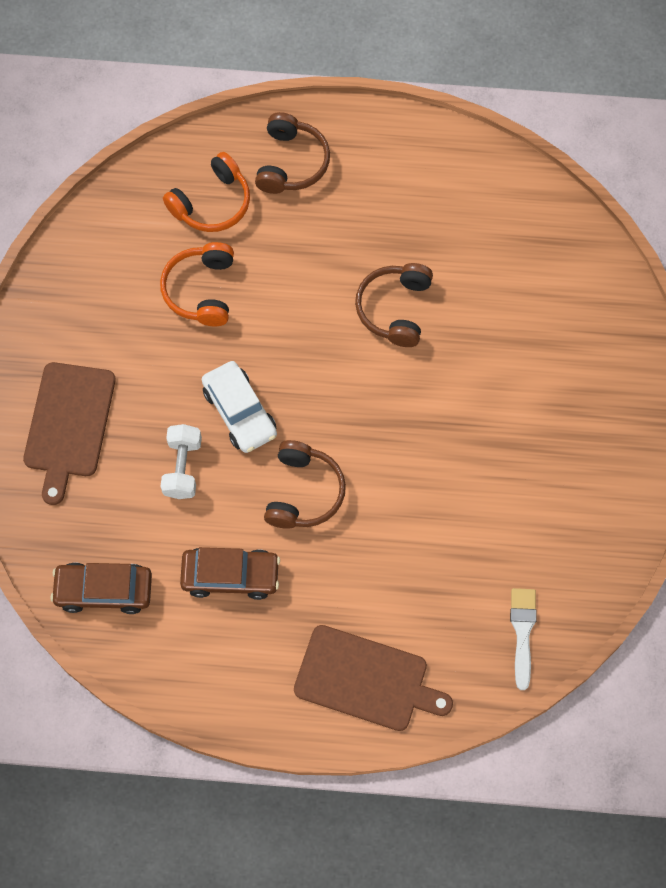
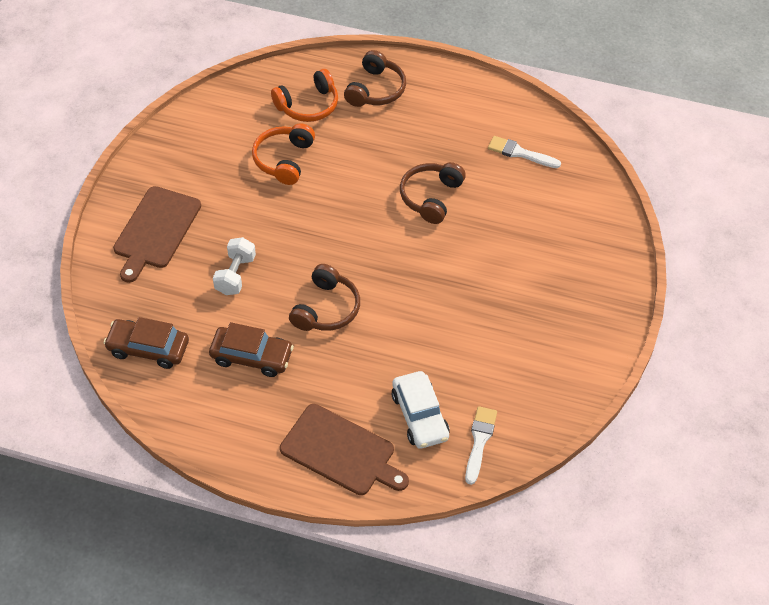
camera: 10 degrees right, 15 degrees down
white car [202,361,277,453] -> white car moved to [392,371,450,449]
none -> white brush [488,136,561,168]

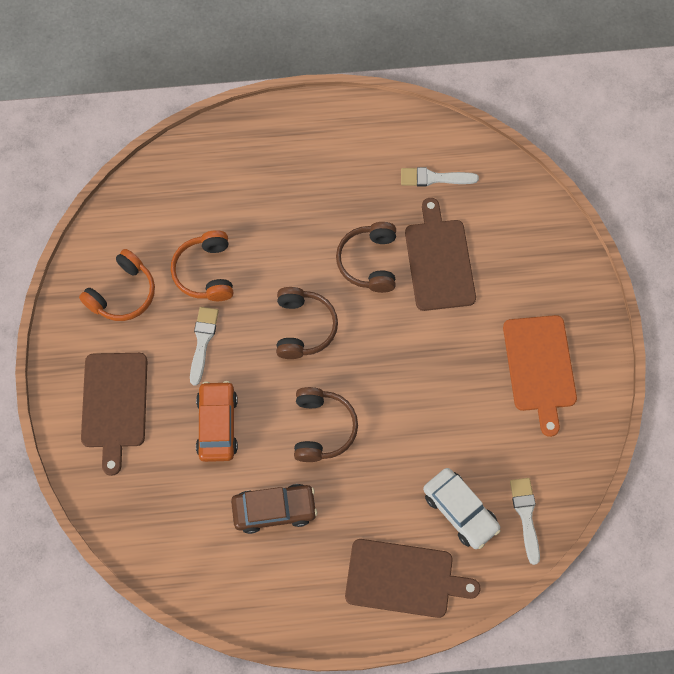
camera: 20 degrees left, 15 degrees up
brown car [104,317,189,369] -> none
white dumbbell [213,237,256,295] -> orange car [196,381,238,462]
orange headphones [271,69,338,122] -> orange headphones moved to [79,249,155,321]
brown headphones [344,50,406,107] -> brown headphones moved to [276,287,338,359]
none -> white brush [190,307,219,386]
none -> brown cutting board [405,198,476,311]
none -> orange cutting board [503,315,577,437]

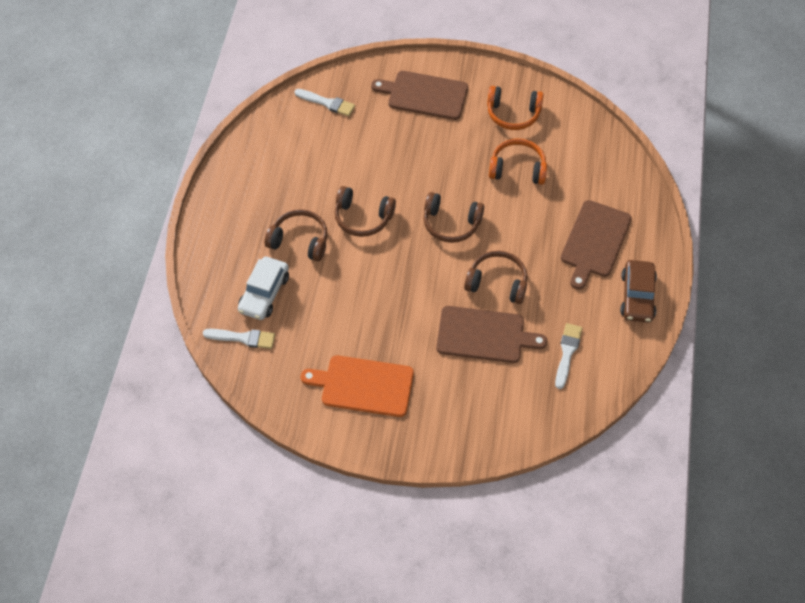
camera: 105 degrees right, 10 degrees down
orange headphones [79,249,155,321] -> orange headphones turned 45 degrees counterclockwise [487,86,544,130]
white brush [190,307,219,386] -> white brush moved to [294,89,355,116]
orange car [196,381,238,462] -> none
brown car [231,484,317,534] -> brown car moved to [620,260,657,323]
brown cutting board [345,539,480,618] -> brown cutting board moved to [561,200,632,290]
white car [423,468,501,549] -> white car turned 45 degrees counterclockwise [238,257,289,320]
none -> brown headphones [265,209,328,261]

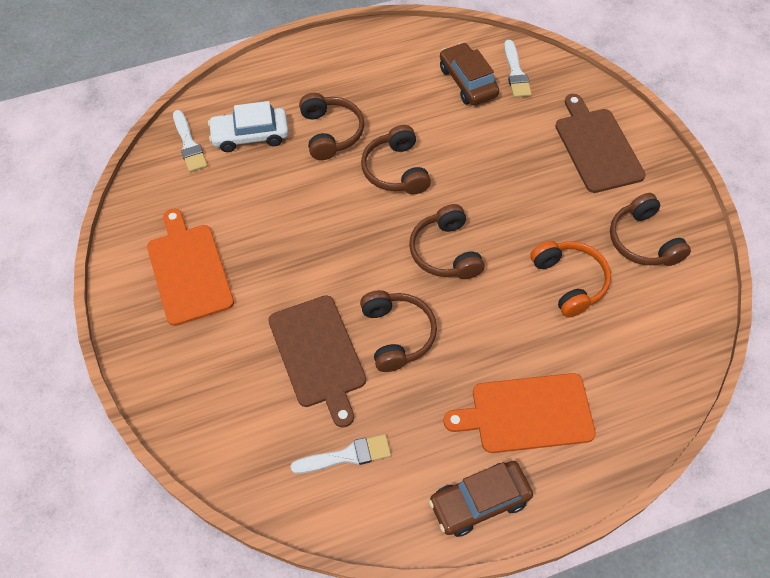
camera: 60 degrees right, 0 degrees up
orange headphones [487,86,544,130] -> brown headphones [610,193,691,266]
brown cutting board [561,200,632,290] -> orange cutting board [444,373,596,453]
none -> brown car [440,42,499,105]

